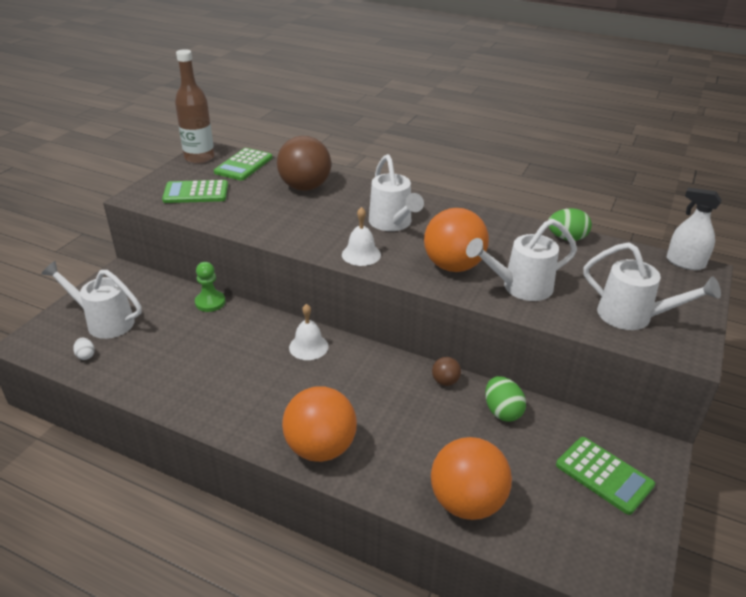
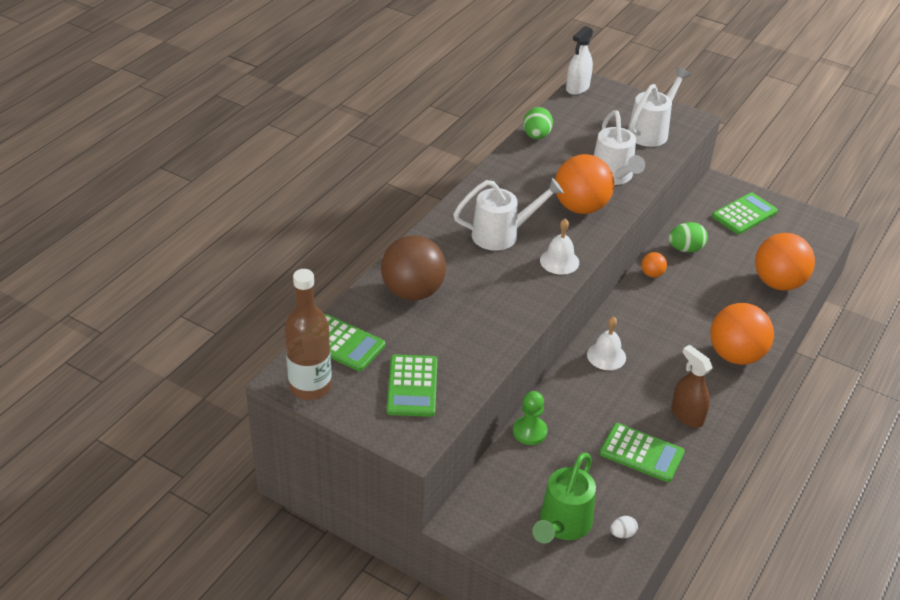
camera: 85 degrees left, 5 degrees up
white watering can [41,261,142,339] -> green watering can [532,453,596,543]
brown ball [432,357,461,386] -> orange ball [641,252,667,277]
none -> green calculator [600,423,685,482]
none -> brown spray bottle [671,345,713,428]

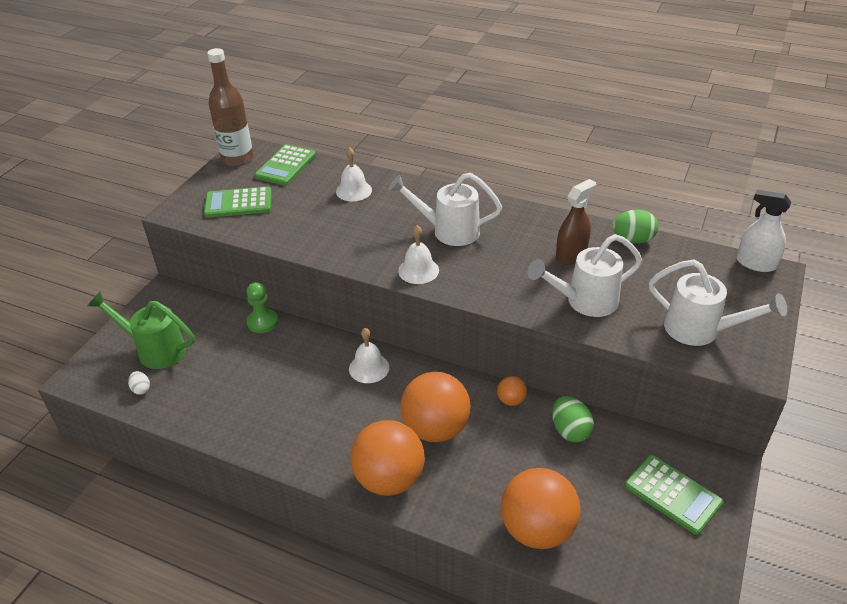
camera: 85 degrees right, 0 degrees up
brown ball [381,236,446,301] -> white bell [336,148,372,201]
white watering can [453,178,564,251] -> white watering can turned 120 degrees clockwise [388,173,502,246]
orange ball [555,154,614,214] -> orange ball moved to [400,372,471,442]
green calculator [600,423,685,482] -> none
brown spray bottle [671,345,713,428] -> brown spray bottle moved to [556,179,596,264]

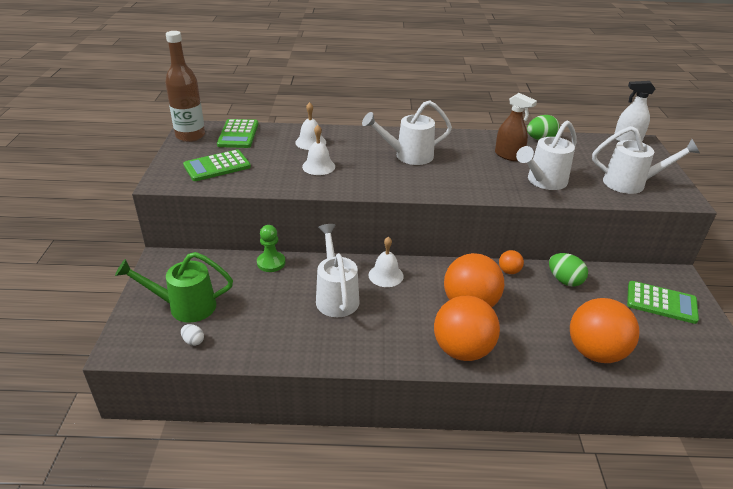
camera: 25 degrees left, 5 degrees down
white bell [398,225,439,284] -> white bell moved to [302,125,335,175]
brown spray bottle [556,179,596,264] -> brown spray bottle turned 105 degrees clockwise [495,93,537,161]
none -> white watering can [316,224,360,317]

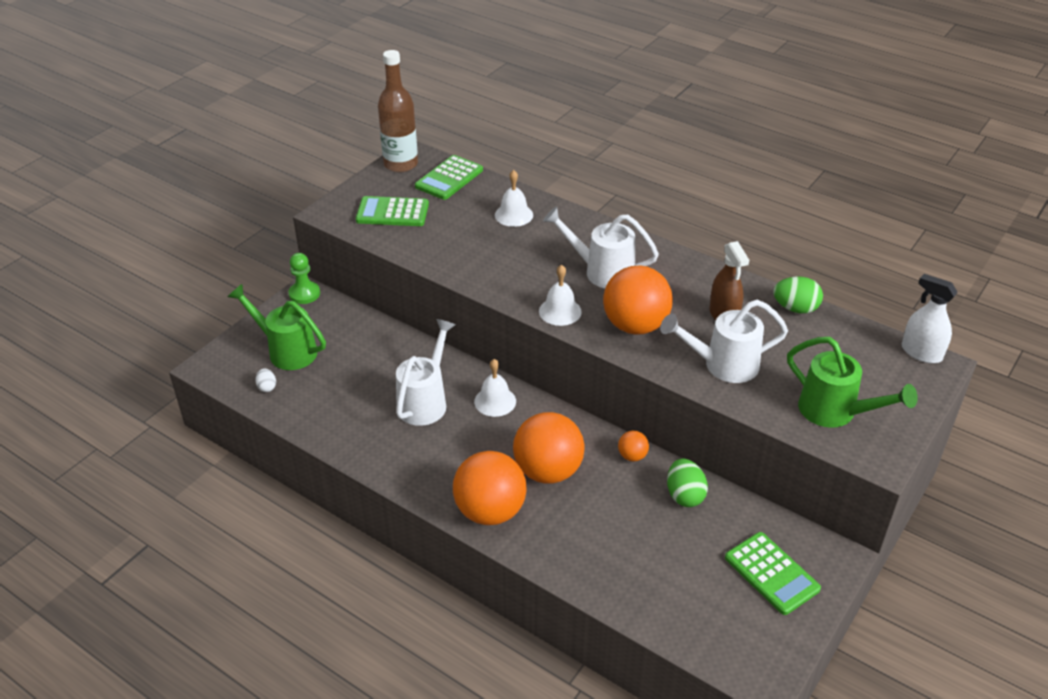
camera: 35 degrees right, 5 degrees up
green pawn [257,225,285,272] -> green pawn moved to [288,253,320,304]
white bell [302,125,335,175] -> white bell moved to [539,265,582,326]
orange ball [570,298,639,363] -> orange ball moved to [603,265,673,335]
white watering can [592,126,700,194] -> green watering can [787,337,918,428]

